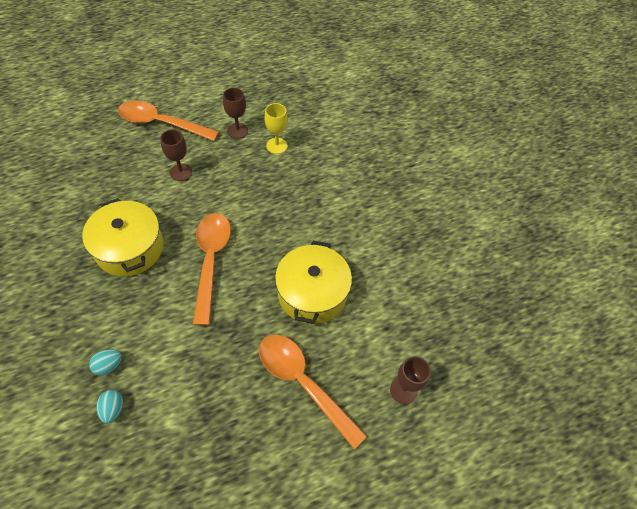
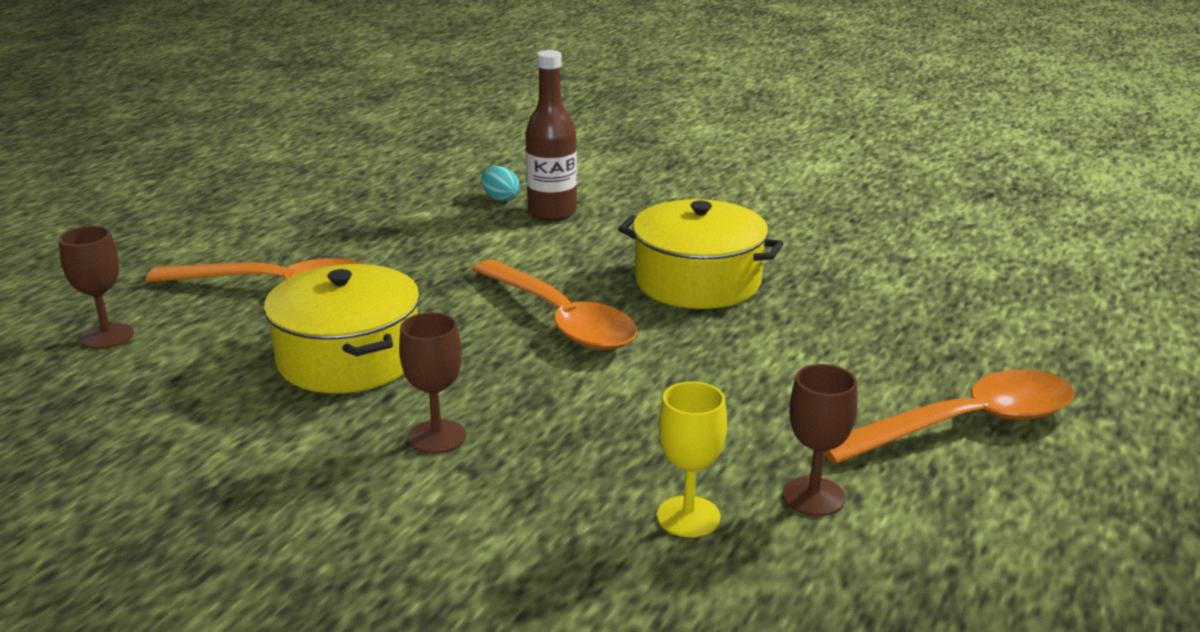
camera: 145 degrees right, 30 degrees down
turquoise egg [89,349,122,375] -> brown bottle [525,50,577,221]
brown goblet [160,129,192,181] -> brown goblet moved to [399,312,466,454]

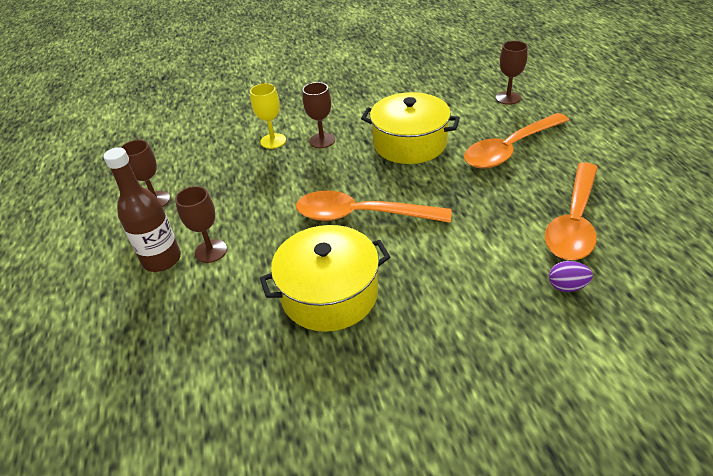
camera: 140 degrees right, 15 degrees up
turquoise egg [481,166,519,201] -> purple egg [549,261,593,292]
brown bottle [525,50,577,221] -> brown bottle moved to [103,147,181,272]
yellow goblet [657,382,727,537] -> yellow goblet moved to [250,83,286,149]
orange spoon [823,370,1074,464] -> orange spoon moved to [545,162,598,260]
none -> brown goblet [175,186,227,263]

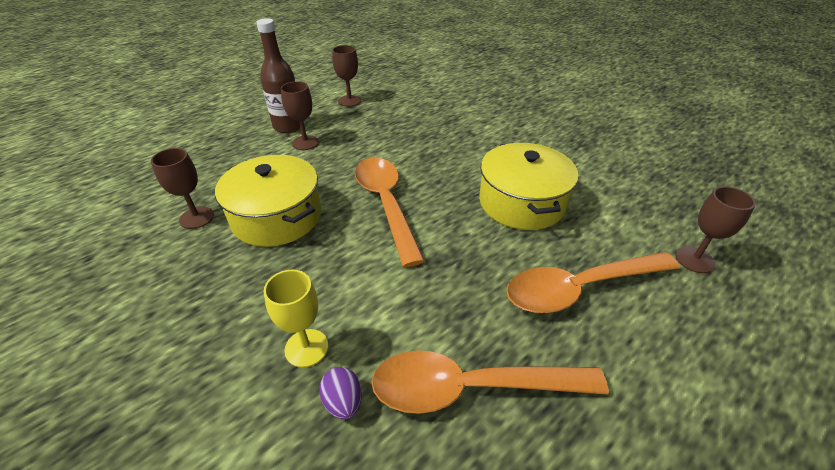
camera: 60 degrees right, 0 degrees up
yellow goblet [250,83,286,149] -> yellow goblet moved to [264,270,328,368]
brown goblet [302,82,335,148] -> brown goblet moved to [151,148,214,229]
orange spoon [464,113,569,169] -> orange spoon turned 45 degrees counterclockwise [506,252,680,313]

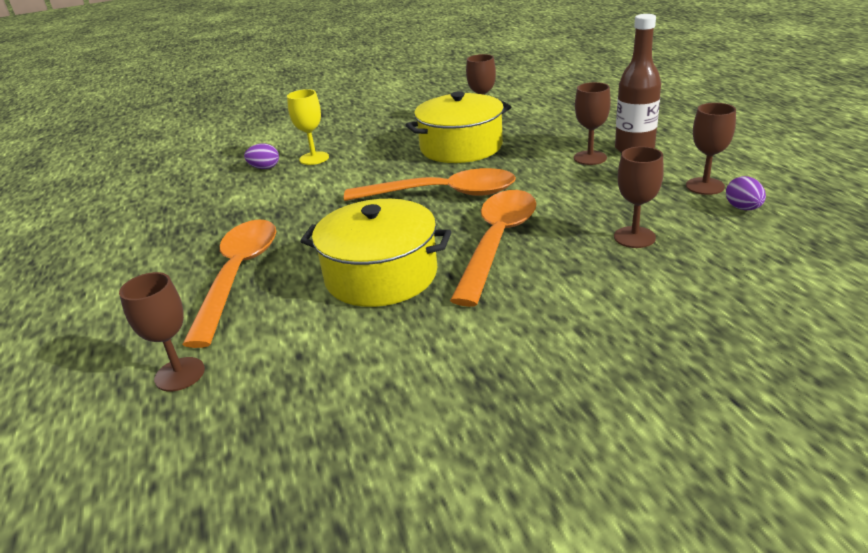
camera: 115 degrees right, 10 degrees down
orange spoon [371,350,609,414] -> orange spoon moved to [450,190,537,307]
none -> brown goblet [614,146,664,248]
none -> purple egg [726,176,766,210]

